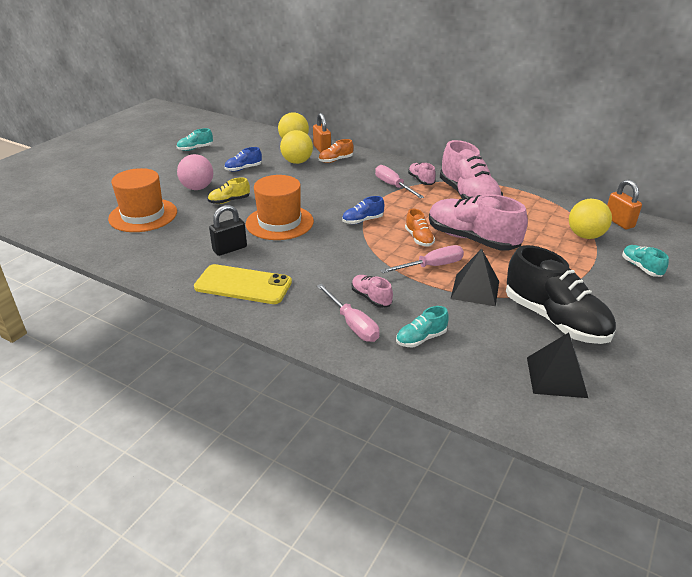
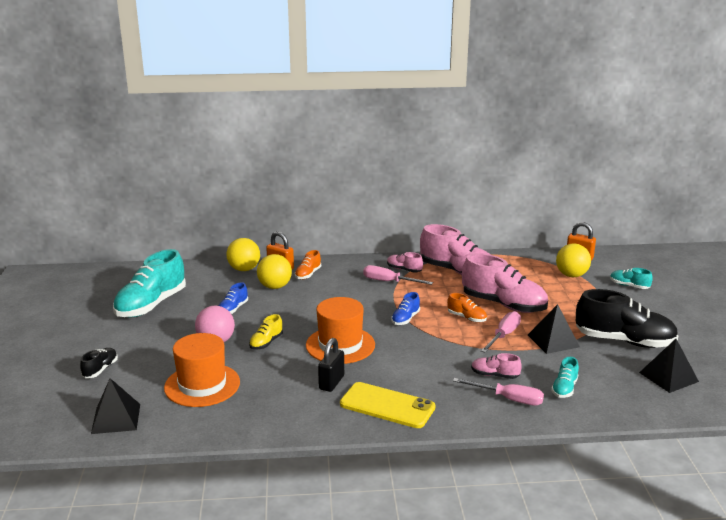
camera: 35 degrees left, 10 degrees down
turquoise shoe [176,128,213,151] -> turquoise shoe [113,249,186,317], size x2.14
yellow phone [194,264,292,304] -> yellow phone turned 45 degrees clockwise [340,382,435,428]
pink shoe [429,194,528,251] -> pink shoe turned 150 degrees counterclockwise [462,253,548,313]
none -> black shoe [80,348,118,378]
none -> black pyramid [91,378,140,434]

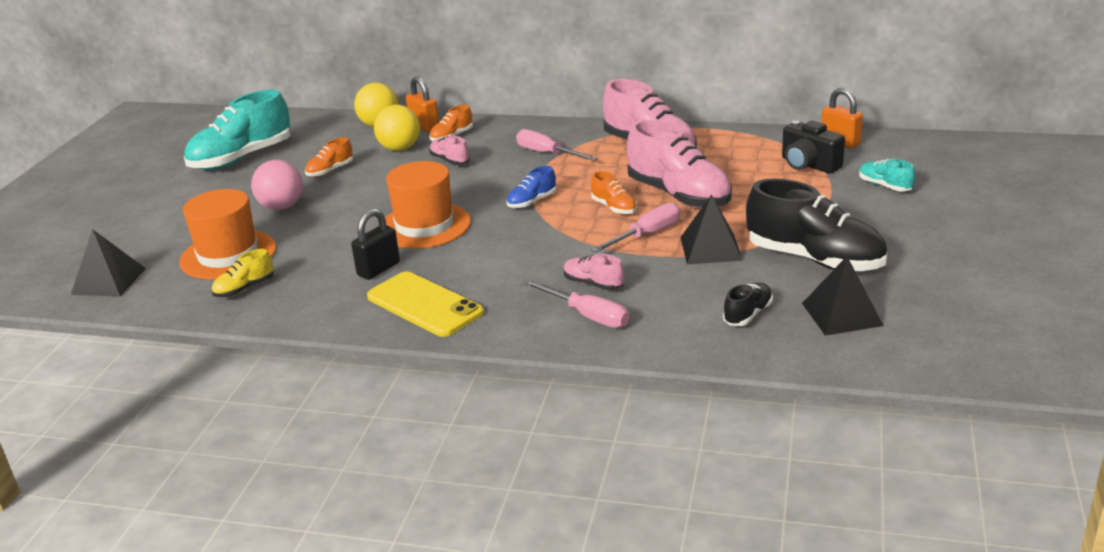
camera: 20 degrees right, 5 degrees up
black shoe [80,348,118,378] -> black shoe moved to [723,283,773,326]
blue shoe [219,282,248,314] -> orange shoe [305,137,353,177]
yellow shoe [249,314,283,350] -> yellow shoe moved to [211,249,273,297]
pink shoe [387,252,423,272] -> pink shoe moved to [429,136,470,165]
turquoise shoe [551,357,579,398] -> none
yellow ball [556,243,591,277] -> black camera [782,120,845,174]

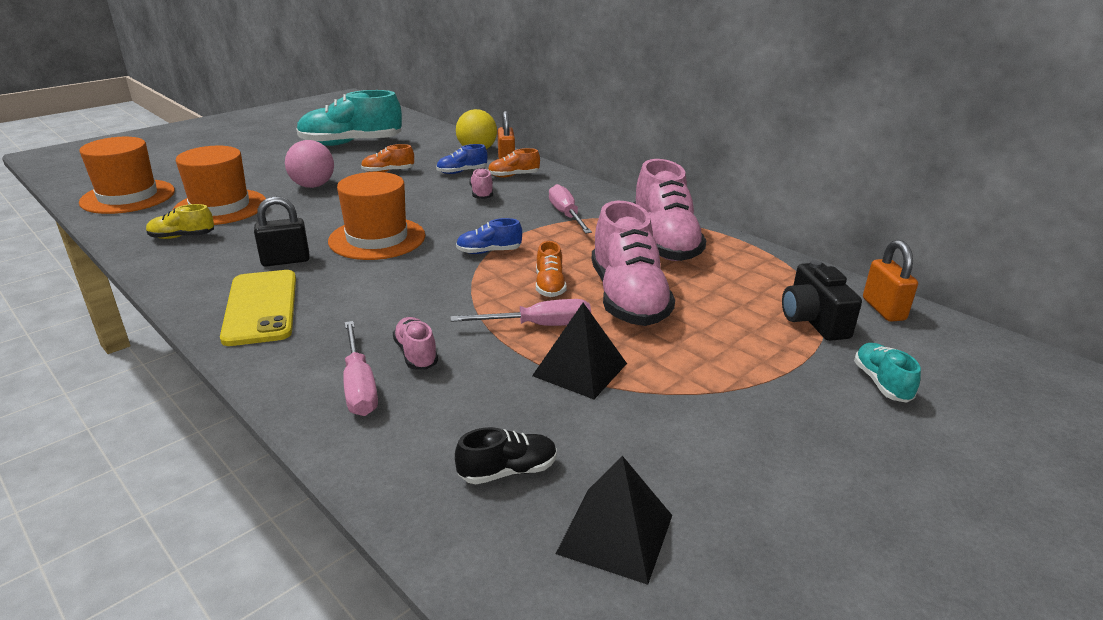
camera: 30 degrees right, 0 degrees up
black pyramid [71,229,146,297] -> orange hat [79,137,175,214]
yellow ball [374,104,420,151] -> blue shoe [436,144,487,174]
black shoe [746,179,887,272] -> none

